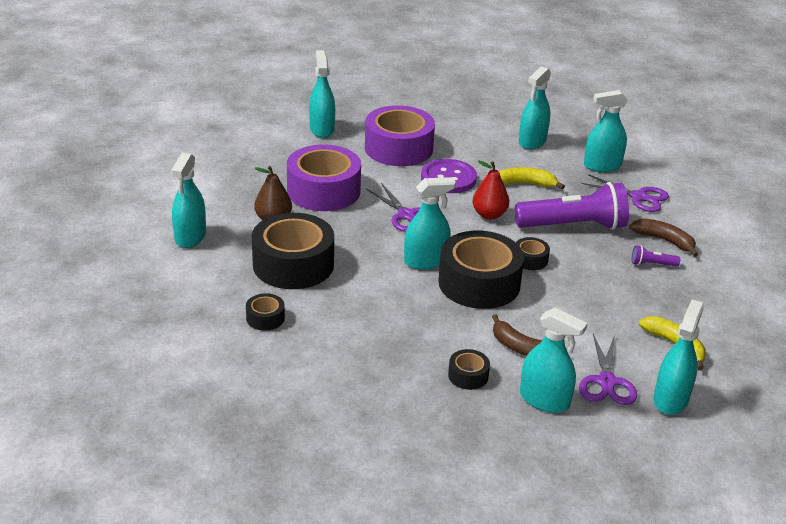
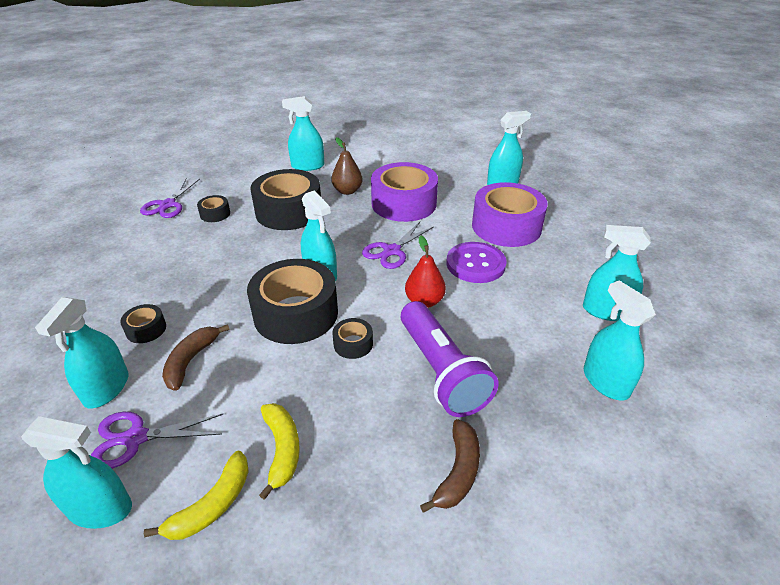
camera: 75 degrees right, 5 degrees up
yellow banana [499,167,565,189] -> yellow banana moved to [259,403,300,500]
purple scissors [581,174,669,212] -> purple scissors moved to [140,178,200,218]
purple flashlight [632,245,680,267] -> none

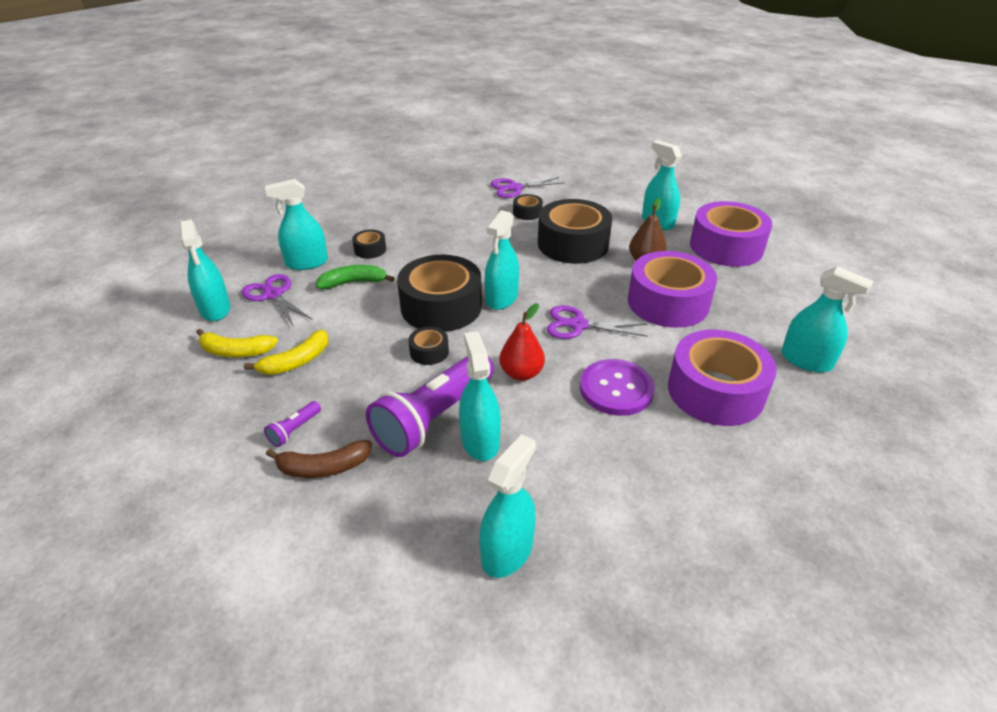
camera: 60 degrees right, 0 degrees up
brown banana [162,324,230,391] -> green banana [316,265,394,289]
turquoise spray bottle [583,225,651,321] -> turquoise spray bottle moved to [459,331,501,461]
none -> purple flashlight [264,401,321,447]
none -> purple tape [690,201,772,267]

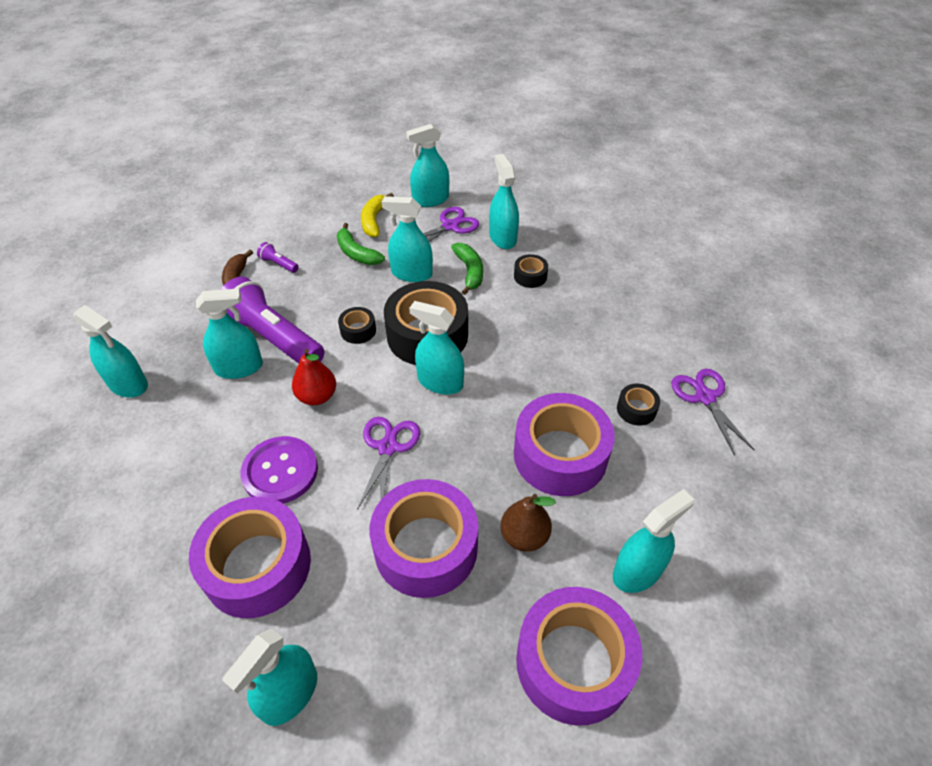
camera: 90 degrees right, 10 degrees up
yellow banana [244,330,329,375] -> green banana [337,223,385,265]
black tape [538,199,612,264] -> purple tape [514,393,615,496]
none -> turquoise spray bottle [382,196,433,282]

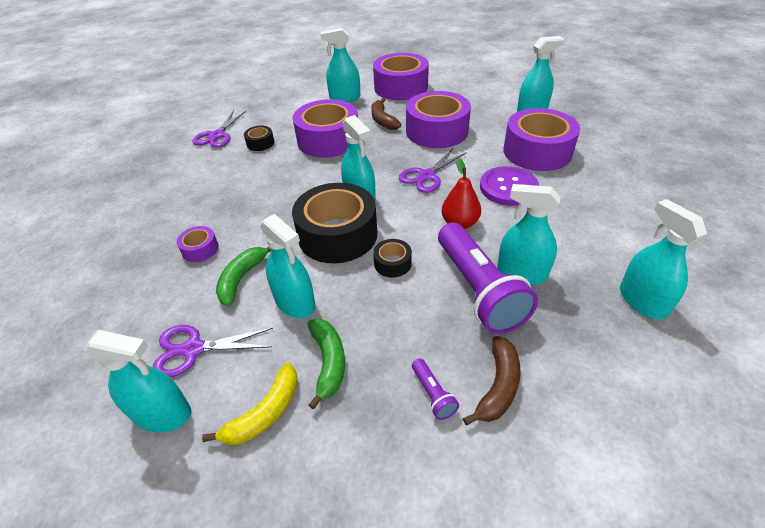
camera: 145 degrees left, 5 degrees down
turquoise spray bottle [489,154,519,249] -> none
brown pear [501,494,556,552] -> brown banana [371,98,401,130]
black tape [514,254,548,288] -> purple tape [177,226,219,262]

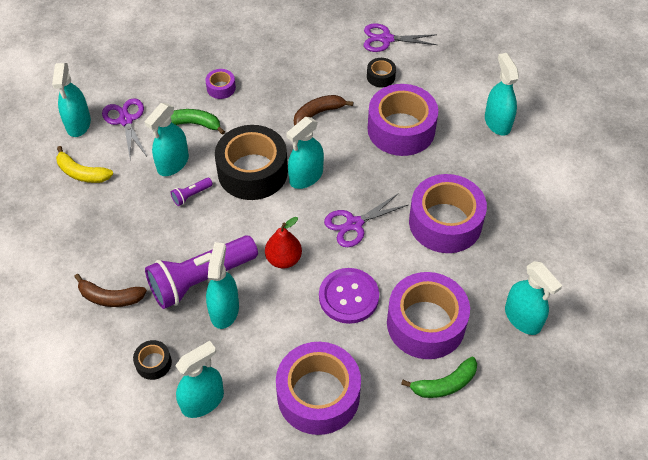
camera: 75 degrees right, 10 degrees up
green banana [308,319,345,409] -> green banana moved to [401,357,477,398]
brown banana [371,98,401,130] -> brown banana moved to [294,95,353,125]
purple tape [373,53,429,100] -> purple tape moved to [276,342,361,435]
black tape [373,239,412,277] -> black tape moved to [133,340,172,380]
purple scissors [399,148,467,193] -> purple scissors turned 60 degrees counterclockwise [324,193,408,247]
purple flashlight [412,359,459,420] -> purple flashlight moved to [171,178,213,206]

